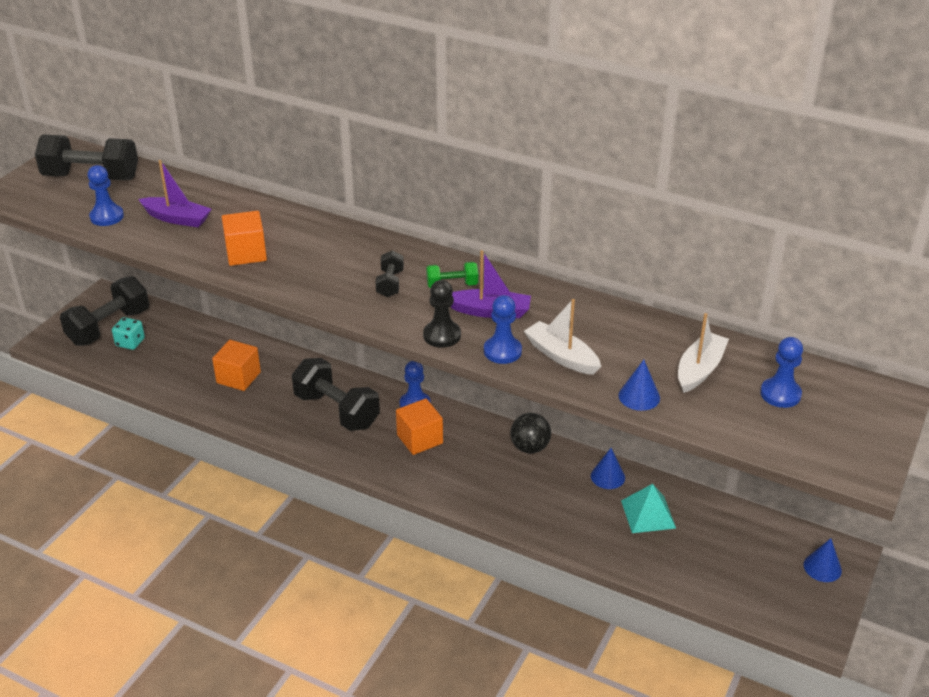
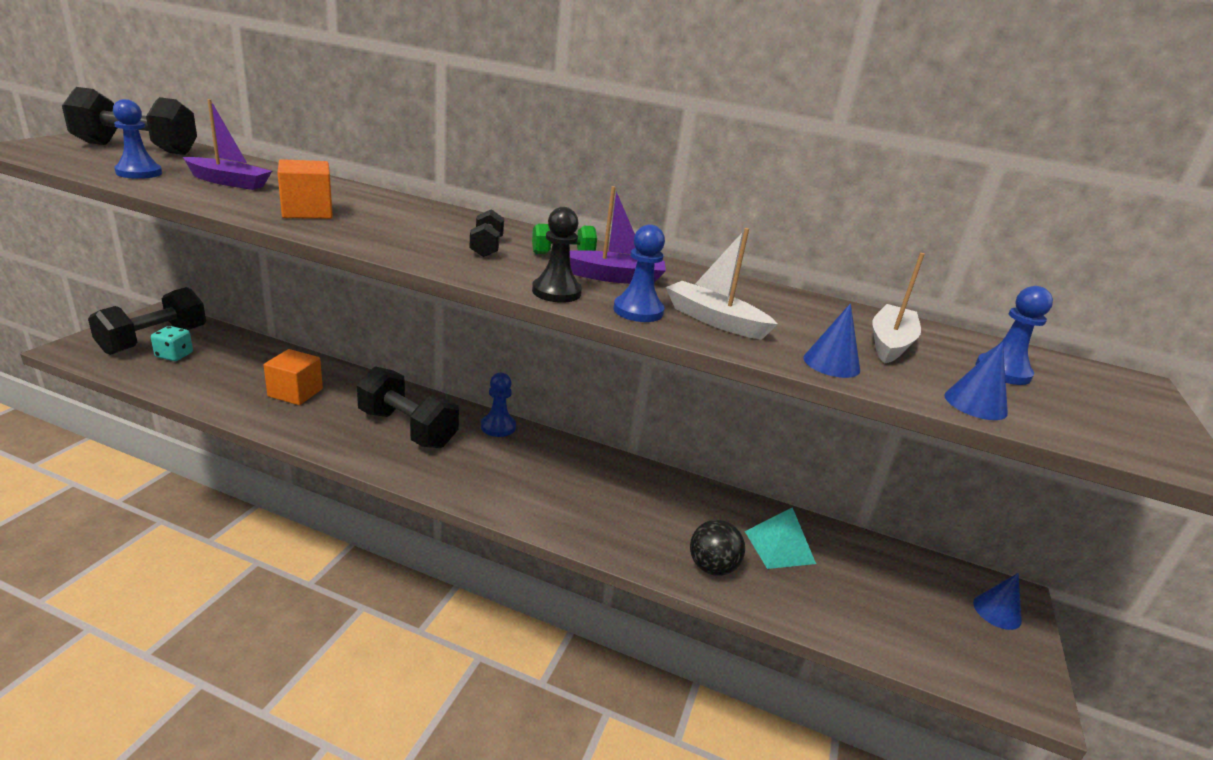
camera: 10 degrees left, 10 degrees down
orange cube [396,399,443,455] -> none
black ball [510,413,551,453] -> black ball moved to [690,520,745,576]
blue cone [591,448,625,489] -> blue cone moved to [944,342,1008,420]

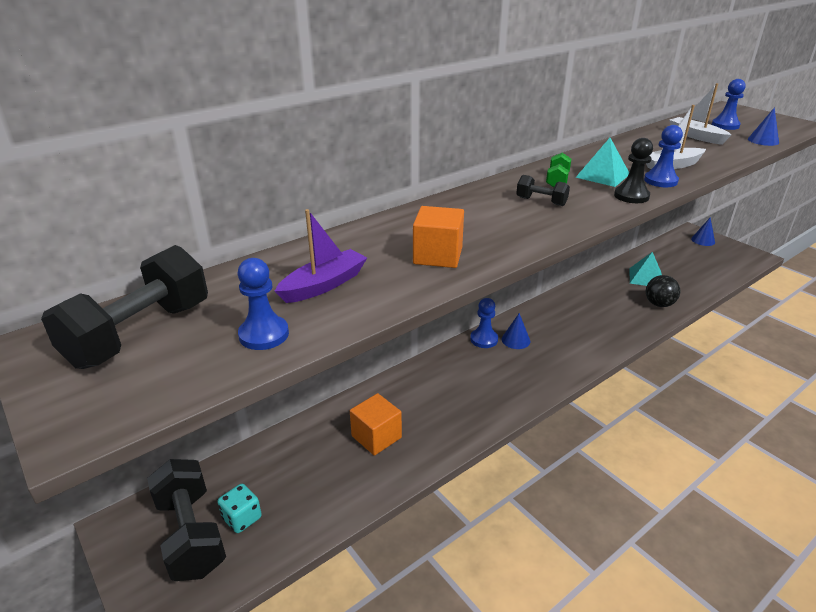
camera: 55 degrees left, 5 degrees up
black dumbbell [357,366,459,448] -> none
purple boat [570,186,666,284] -> turquoise pyramid [575,138,629,187]
blue cone [803,303,860,378] -> blue cone moved to [502,313,530,349]

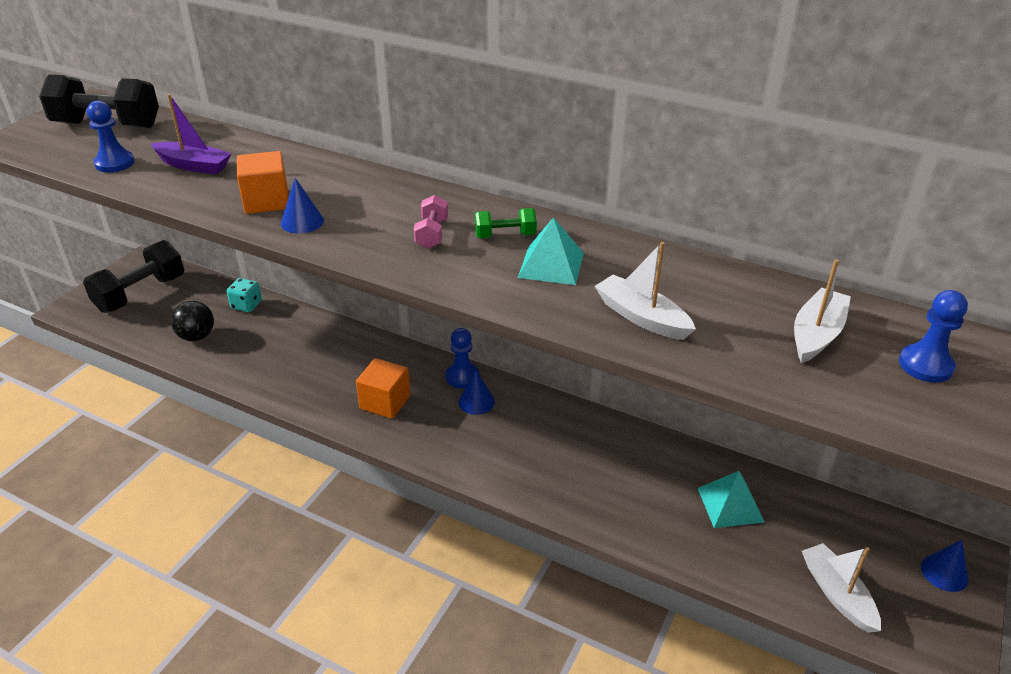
camera: 65 degrees right, 5 degrees up
turquoise dice [217,484,262,533] -> turquoise dice moved to [227,278,262,312]
orange cube [350,393,402,456] -> orange cube moved to [356,358,411,419]
black dumbbell [516,175,570,206] -> pink dumbbell [414,195,448,249]
black pawn [614,138,653,203] -> none
blue pawn [644,125,683,187] -> none
black ball [646,275,680,307] -> black ball moved to [171,301,214,341]
blue cone [748,107,779,146] -> blue cone moved to [281,178,324,234]
none -> white boat [802,543,881,633]

